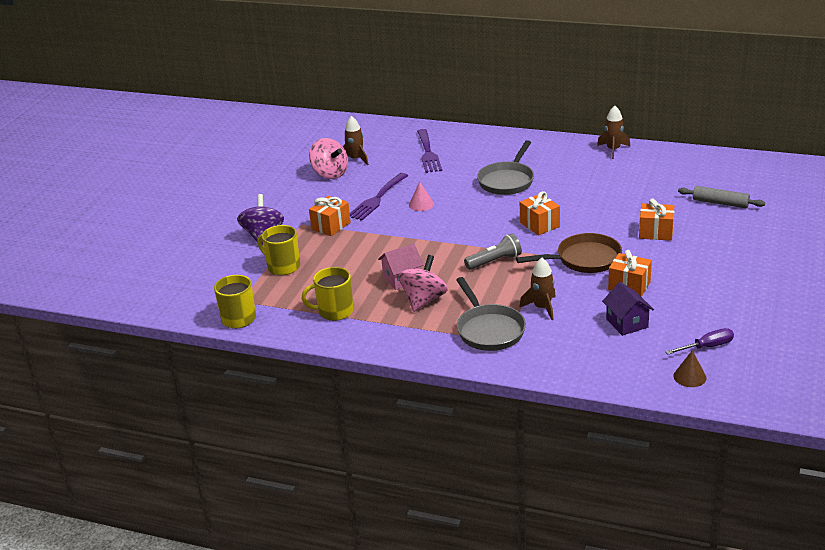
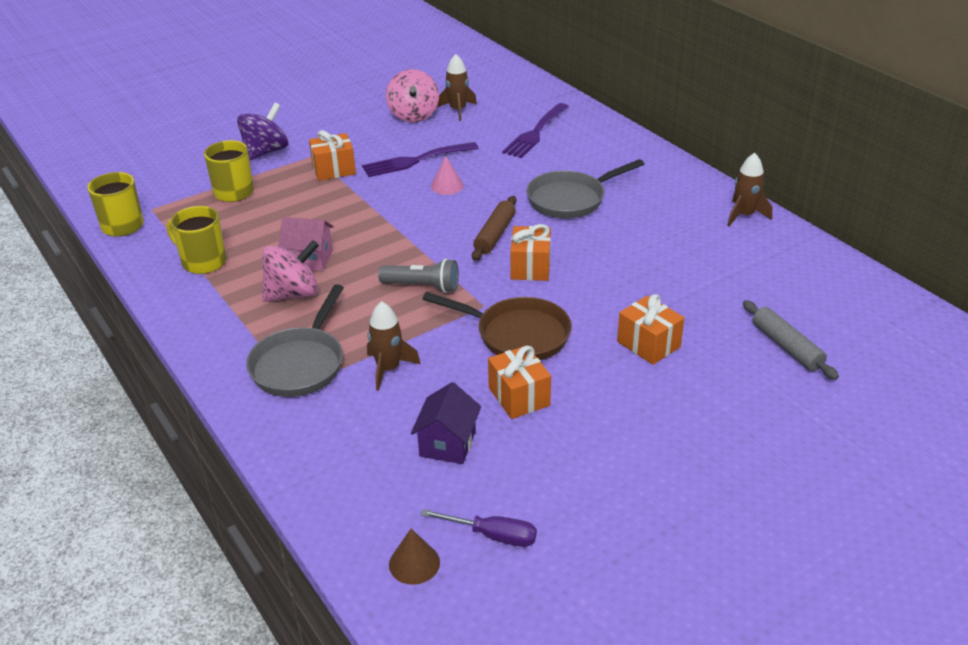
camera: 35 degrees right, 5 degrees up
none -> brown rolling pin [472,196,516,261]

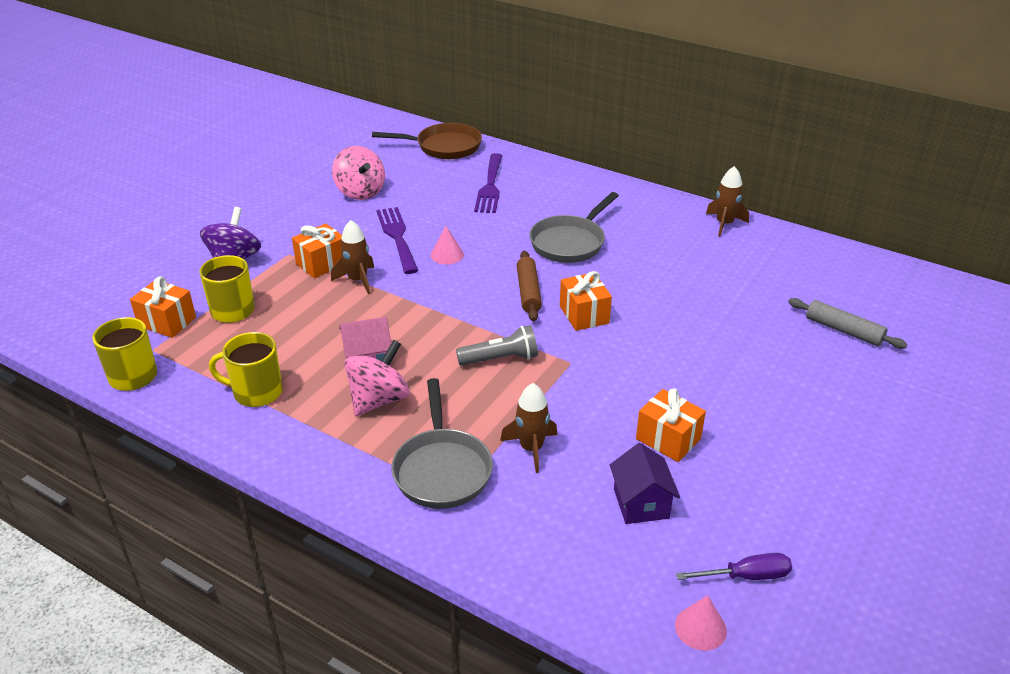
camera: 25 degrees left, 0 degrees up
purple fork [362,142,479,177] -> purple fork turned 120 degrees clockwise [376,207,418,274]
brown cone [389,529,440,585] -> pink cone [675,595,727,651]
brown pan [423,292,572,360] -> brown pan moved to [372,123,482,159]
brown rocket [437,54,477,121] -> brown rocket moved to [331,220,374,294]
orange gift [617,294,684,365] -> orange gift moved to [130,276,196,338]

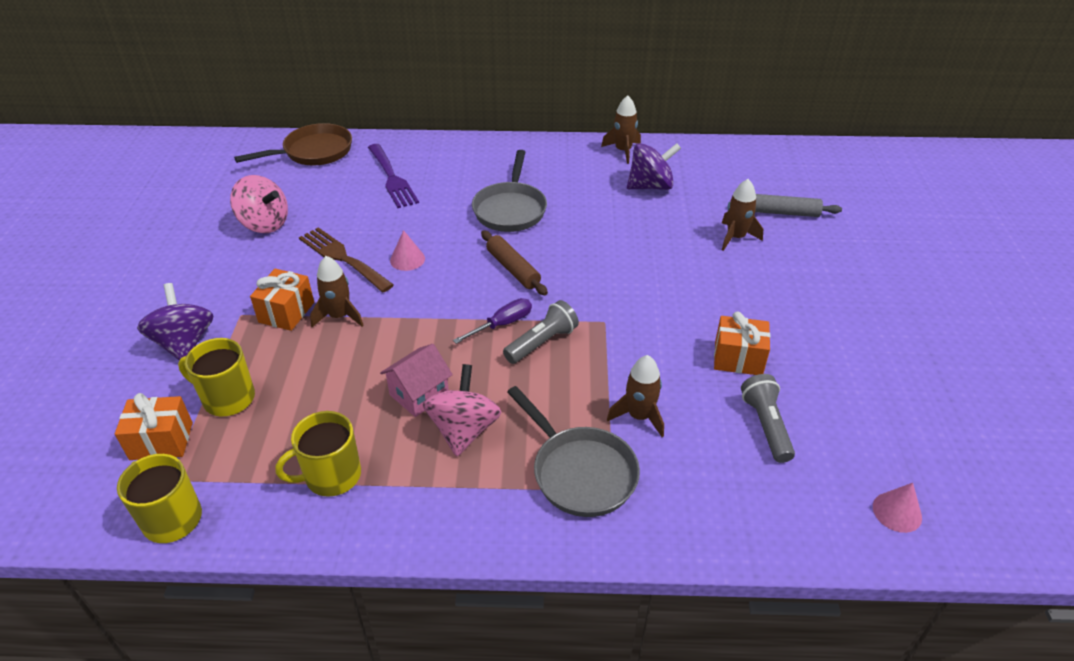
camera: 30 degrees left, 5 degrees up
purple fork [376,207,418,274] -> brown fork [299,227,394,292]
orange gift [560,271,612,331] -> none
purple house [610,443,680,524] -> grey flashlight [741,374,795,463]
purple screwdriver [676,553,792,580] -> purple screwdriver moved to [453,298,532,344]
none -> purple spinning top [627,143,681,190]
none -> brown rocket [722,179,763,251]

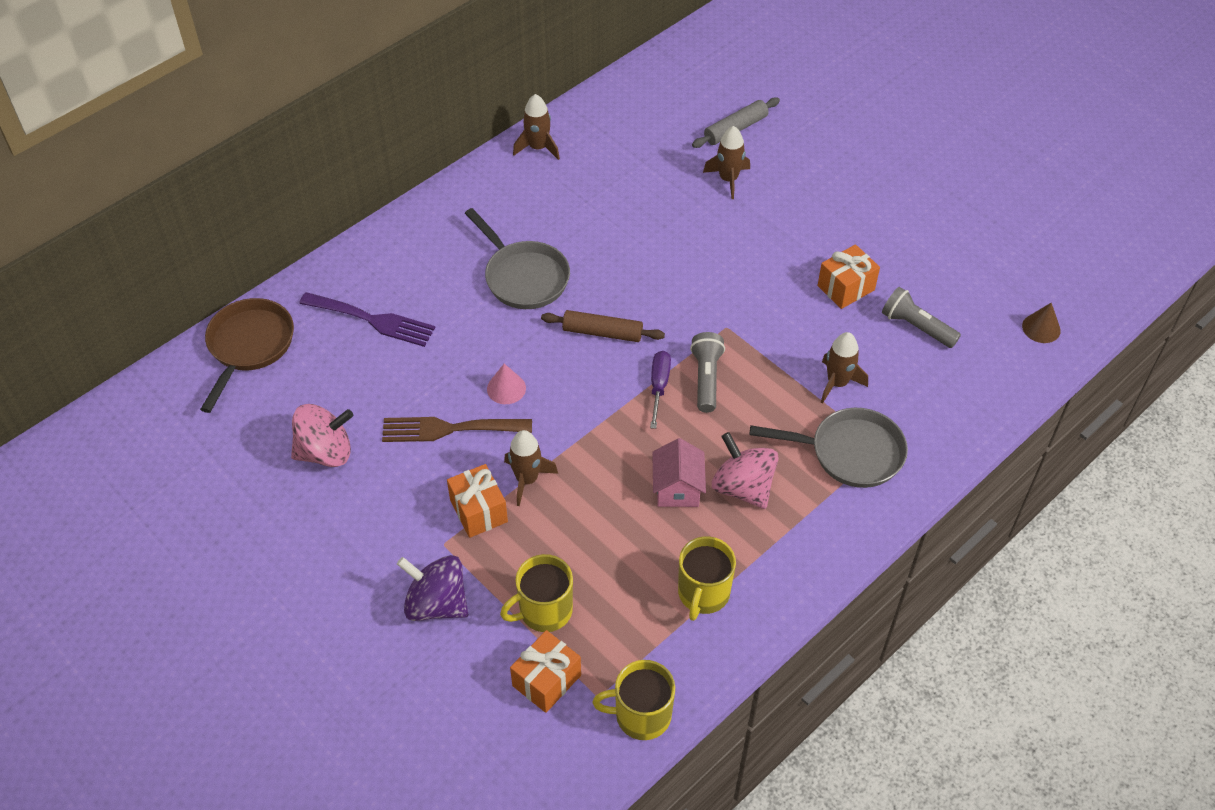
camera: 45 degrees left, 10 degrees up
purple spinning top [627,143,681,190] -> none
pink cone [873,483,922,533] -> brown cone [1022,303,1061,343]

